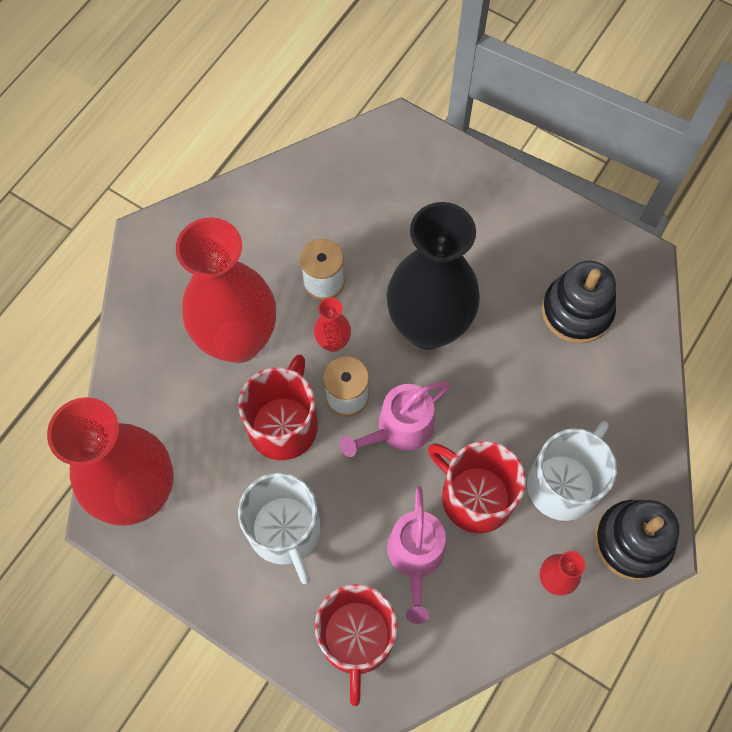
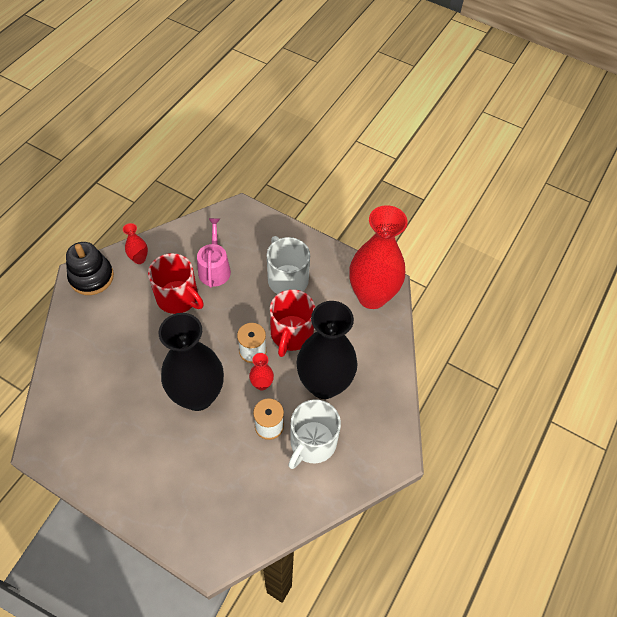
camera: 175 degrees right, 10 degrees down
red vase [176,217,276,363] -> black vase [296,301,357,399]
red mug [315,584,397,706] -> none
pink watering can [340,381,450,457] -> none
white mug [527,421,617,521] -> white mug moved to [288,399,341,469]
black stacking toy [542,261,616,344] -> none

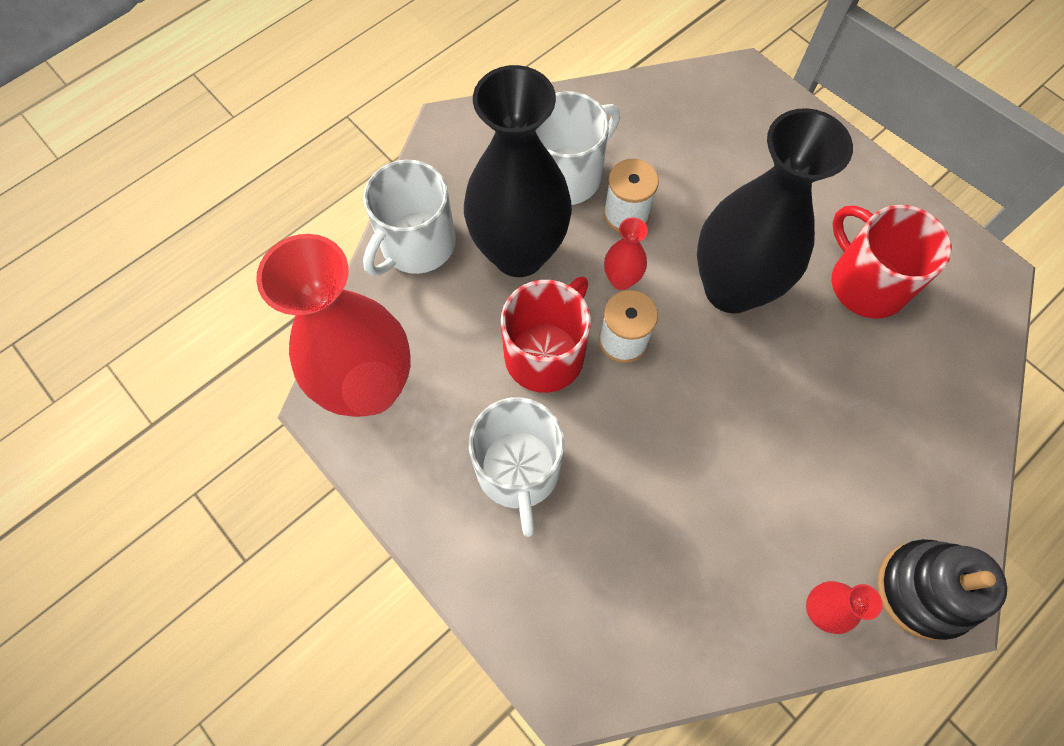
camera: 160 degrees left, 10 degrees up
red mug [148,253,204,314] -> red mug moved to [832,205,952,319]
pink watering can [197,218,231,288] -> none
none -> white mug [363,160,456,276]

